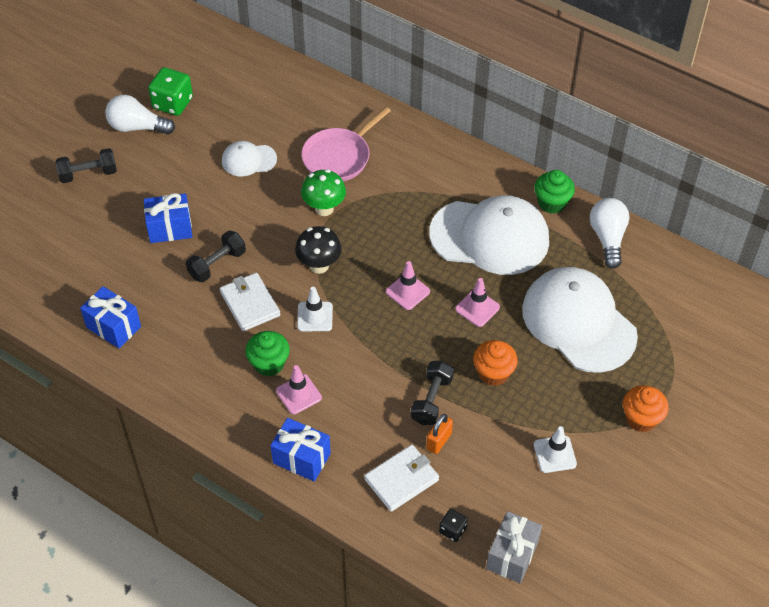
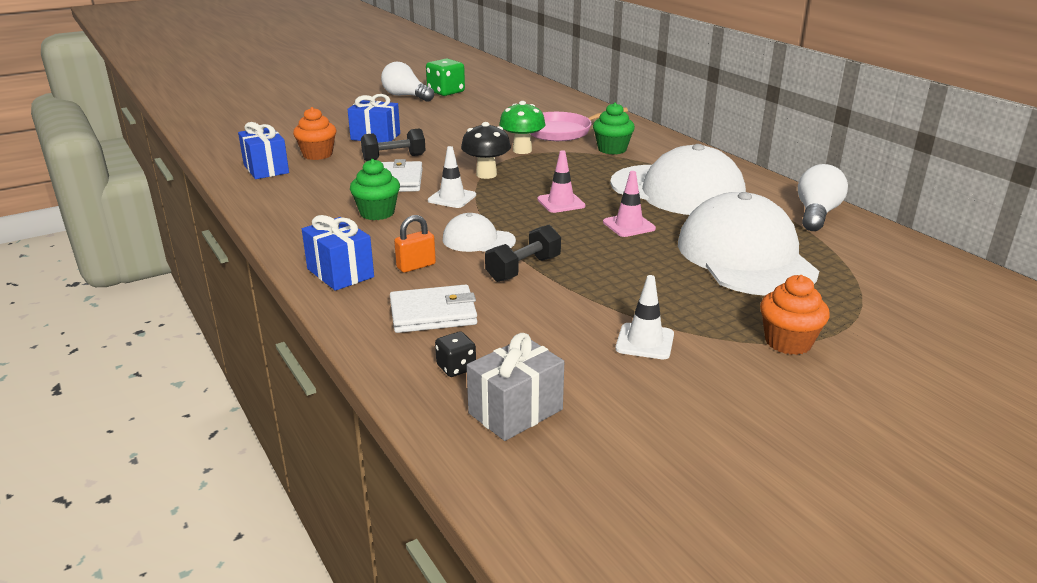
camera: 25 degrees right, 25 degrees down
black dumbbell [56,148,117,183] -> none
white cap [222,141,277,176] -> white cap moved to [443,213,516,252]
pink traffic cone [276,365,322,414] -> none
orange padlock [426,414,453,454] -> orange padlock moved to [394,215,436,273]
orange cupcake [473,340,518,386] -> orange cupcake moved to [293,107,336,160]
green cupcake [534,170,575,214] -> green cupcake moved to [593,102,635,154]

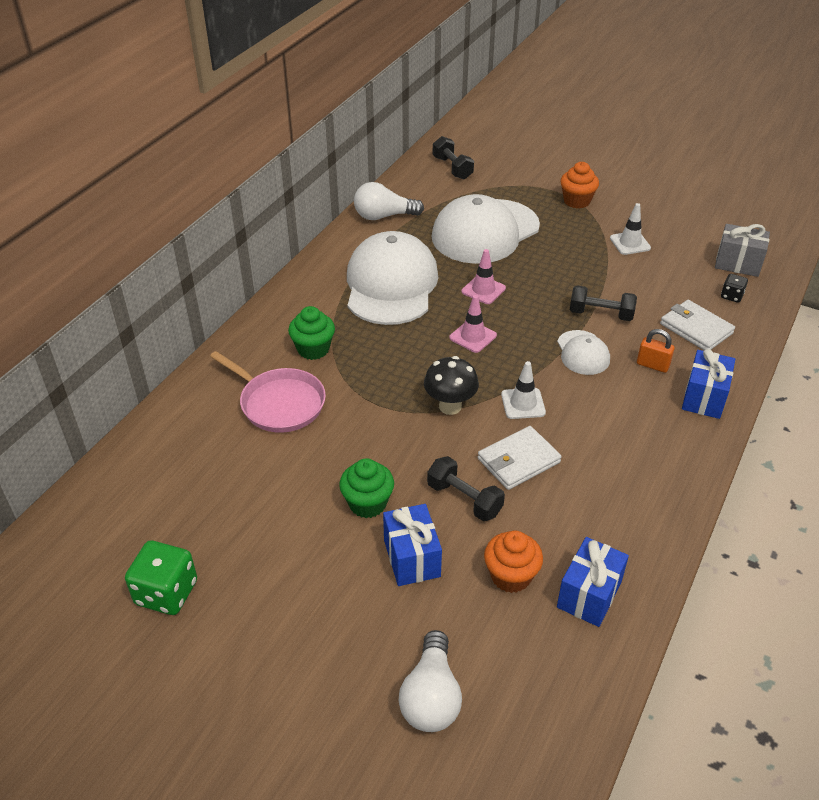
camera: 120 degrees left, 15 degrees up
green cupcake [350,159,400,220] -> green cupcake moved to [339,458,394,518]
white light bulb [381,62,434,102] -> white light bulb moved to [399,630,462,732]
green mushroom [499,101,546,154] -> none
none -> black dumbbell [433,136,474,179]

